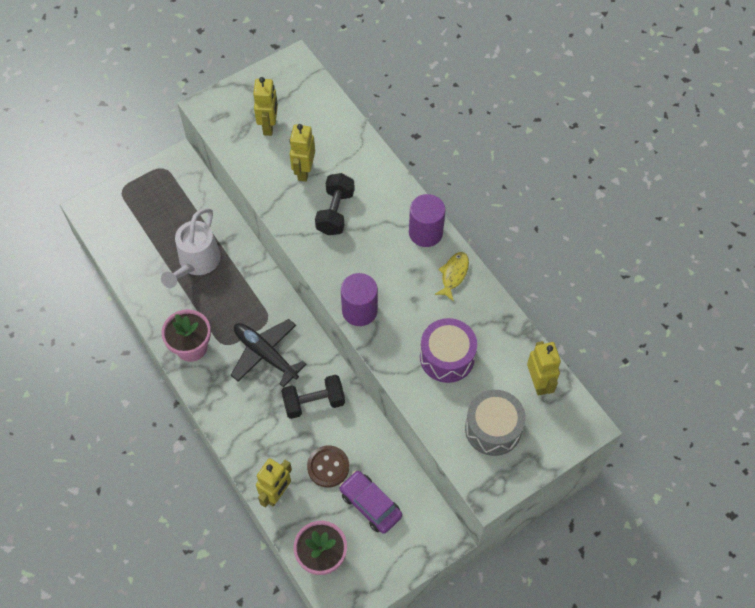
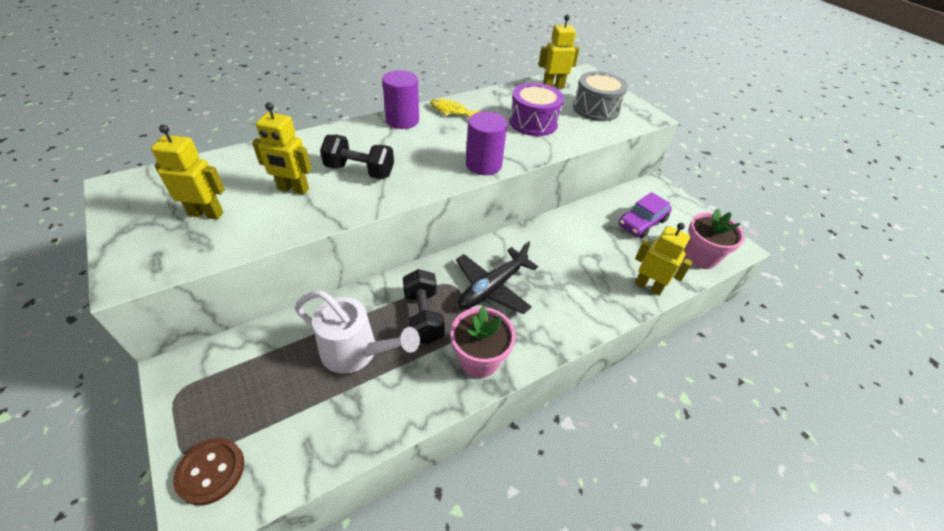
camera: 90 degrees left, 15 degrees down
black dumbbell [281,375,345,419] -> black dumbbell moved to [403,269,445,344]
brown button [307,445,349,488] -> brown button moved to [173,438,244,506]

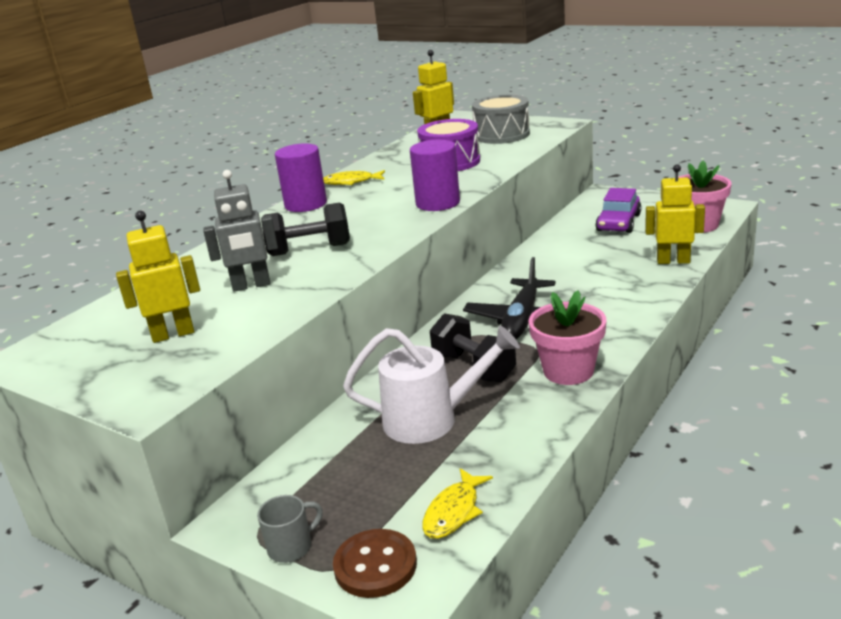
camera: 20 degrees left, 20 degrees down
yellow robot [252,102,312,195] -> grey robot [203,170,278,292]
none -> grey mug [257,495,323,563]
none -> yellow fish [422,468,493,539]

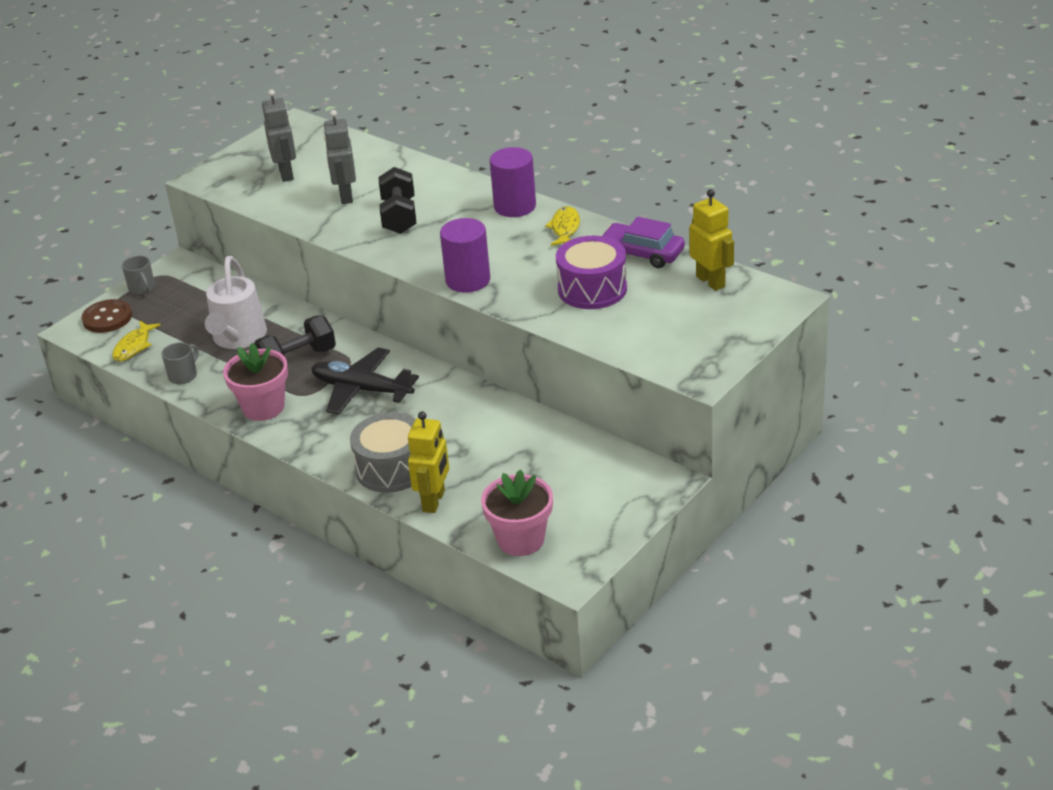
camera: 95 degrees right, 10 degrees up
yellow robot [116,211,200,343] -> grey robot [262,90,296,182]
yellow fish [422,468,493,539] -> yellow fish turned 105 degrees counterclockwise [112,321,161,361]
grey drum [472,95,530,144] -> grey drum moved to [350,413,416,493]
purple car [595,188,641,233] -> purple car moved to [601,217,685,268]
none -> grey mug [162,342,198,384]

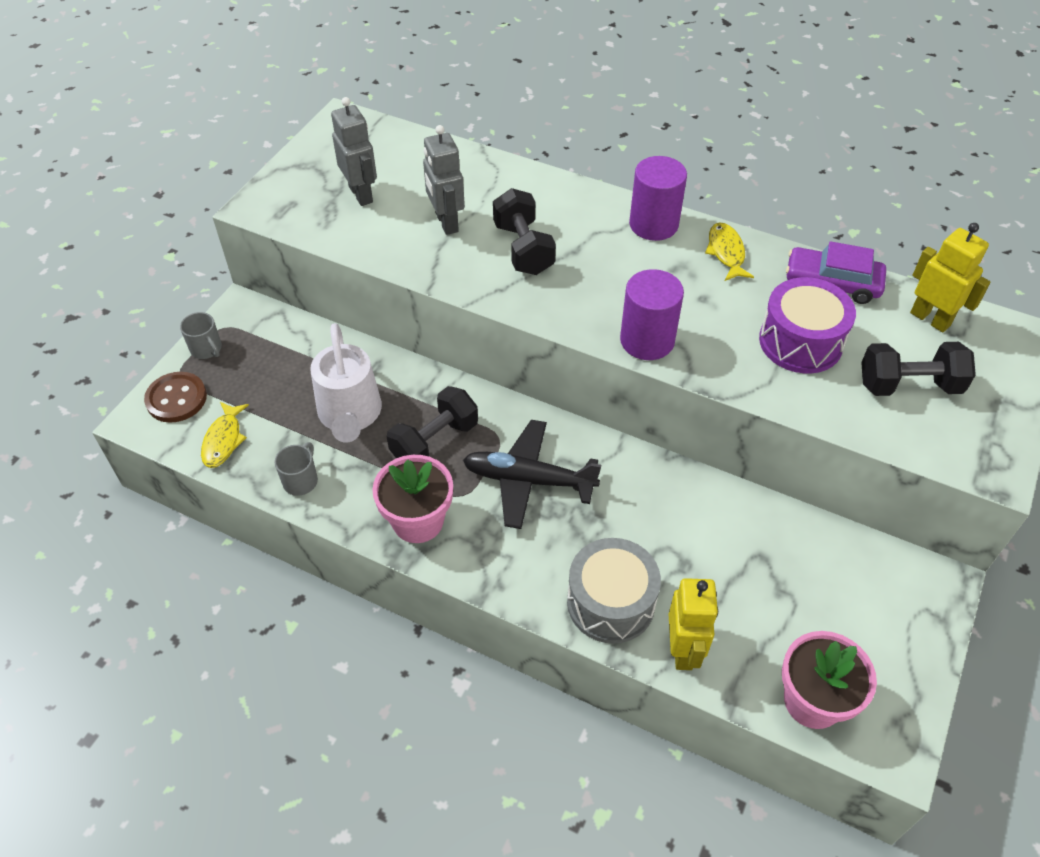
camera: 15 degrees left, 15 degrees up
none -> black dumbbell [861,342,976,396]

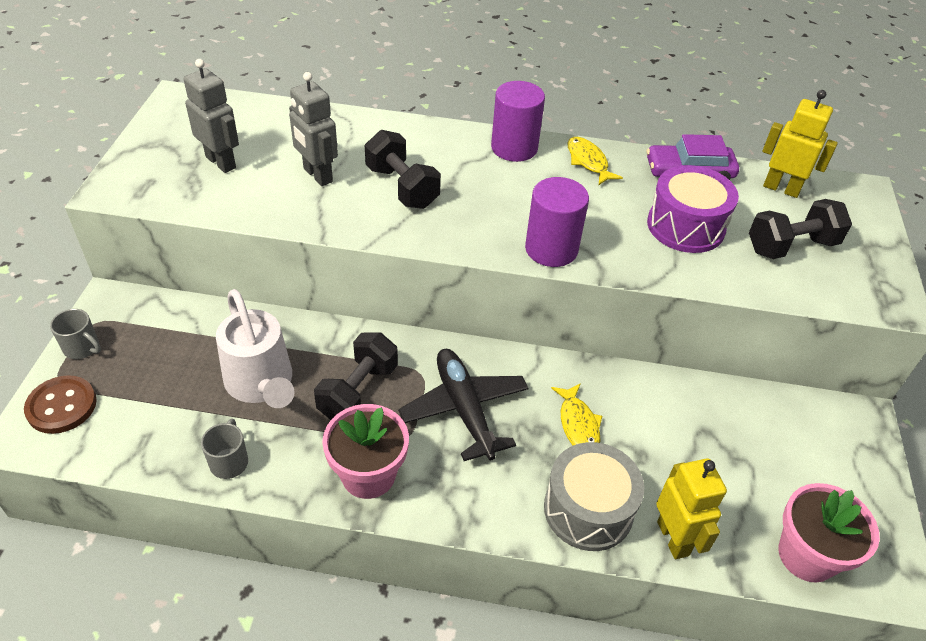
camera: 20 degrees left, 5 degrees down
yellow fish [201,402,249,468] -> yellow fish moved to [551,383,602,445]
black plane [463,420,601,529] -> black plane turned 75 degrees clockwise [398,349,529,461]

